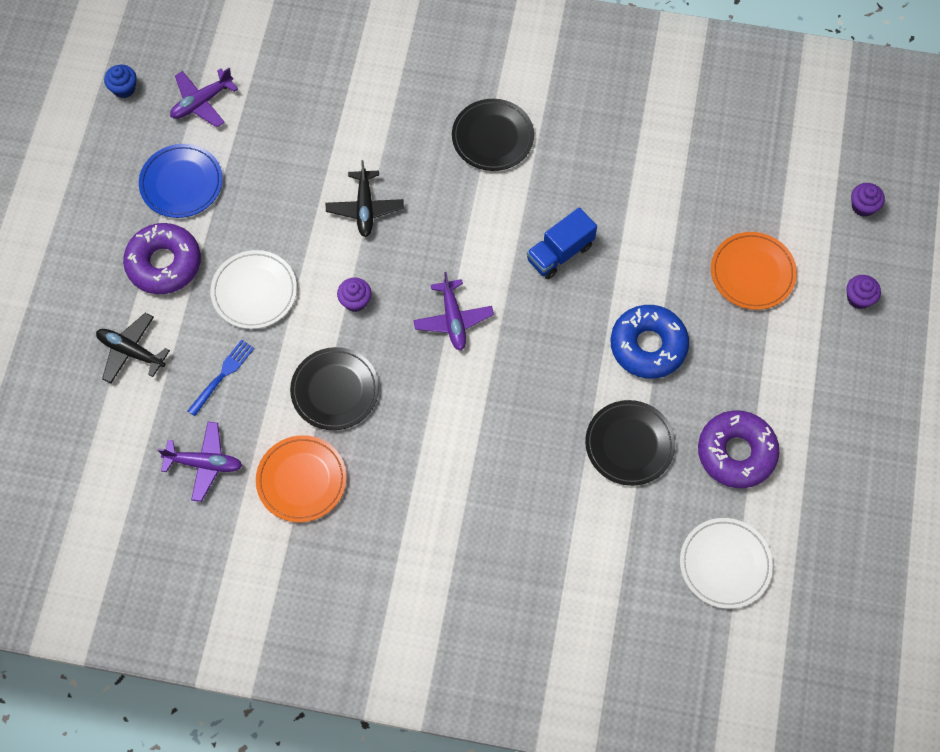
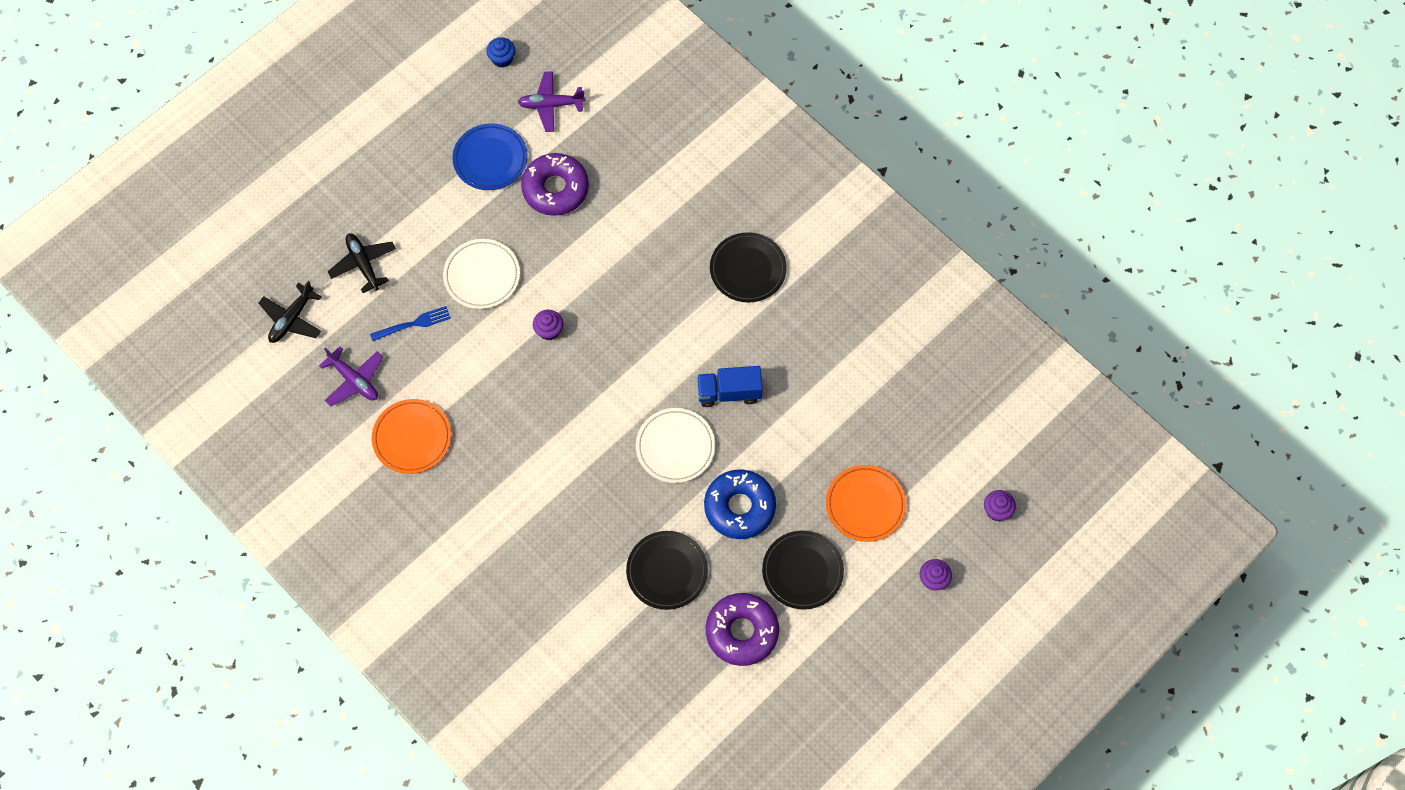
camera: 35 degrees right, 0 degrees up
purple donut [123,223,201,294] -> purple donut moved to [521,153,589,216]
black plate [290,347,379,430] -> black plate moved to [762,531,844,610]
black plane [326,160,404,237] -> black plane moved to [259,281,322,343]
purple plane [413,272,494,351] -> none
white plate [680,518,773,609] -> white plate moved to [636,408,715,483]

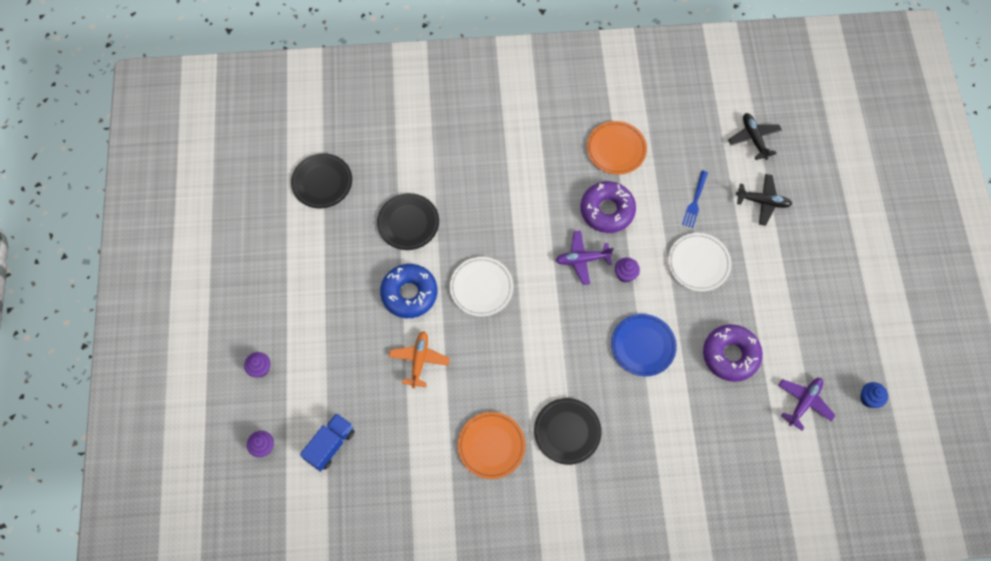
camera: 130 degrees right, 0 degrees up
purple plane [319,346,383,406] -> purple plane moved to [555,231,614,285]
blue plate [452,123,528,190] -> blue plate moved to [611,314,677,376]
blue truck [697,366,763,407] -> blue truck moved to [300,413,355,472]
purple donut [706,593,779,666] -> purple donut moved to [580,181,636,233]
black plate [762,531,844,610] -> black plate moved to [291,153,352,208]
orange plate [826,465,906,542] -> orange plate moved to [458,412,526,479]
none -> orange plane [389,331,450,388]

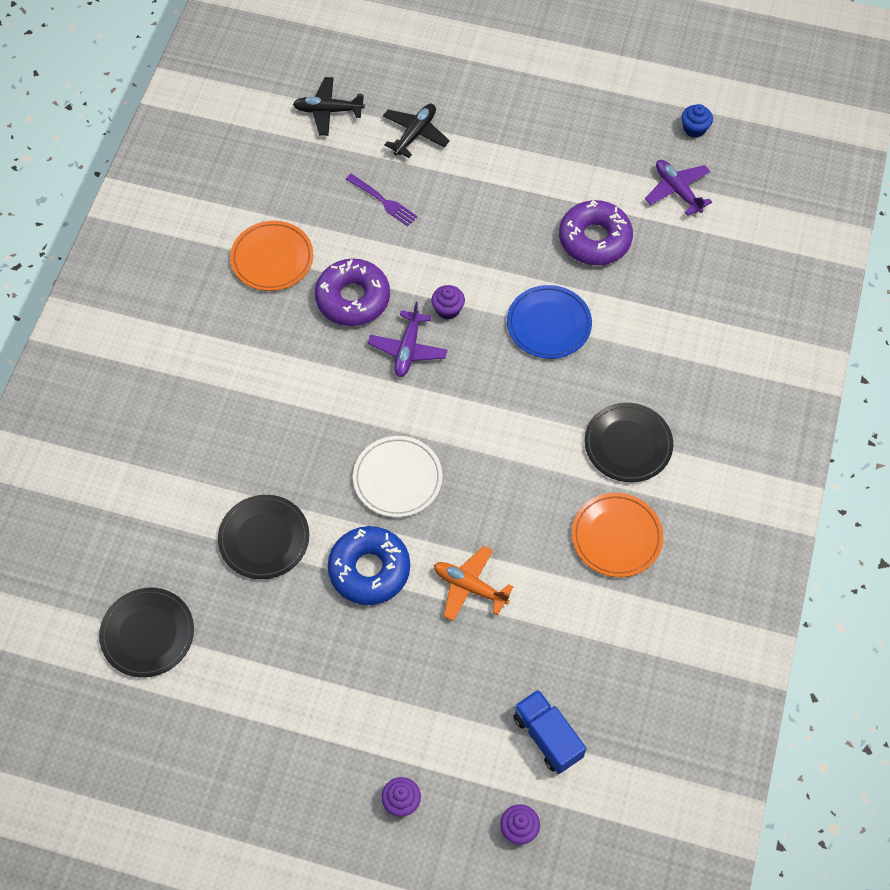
camera: 70 degrees left, 5 degrees down
white plate [668,233,731,291] -> none
blue fork [682,171,708,228] -> purple fork [346,174,418,226]

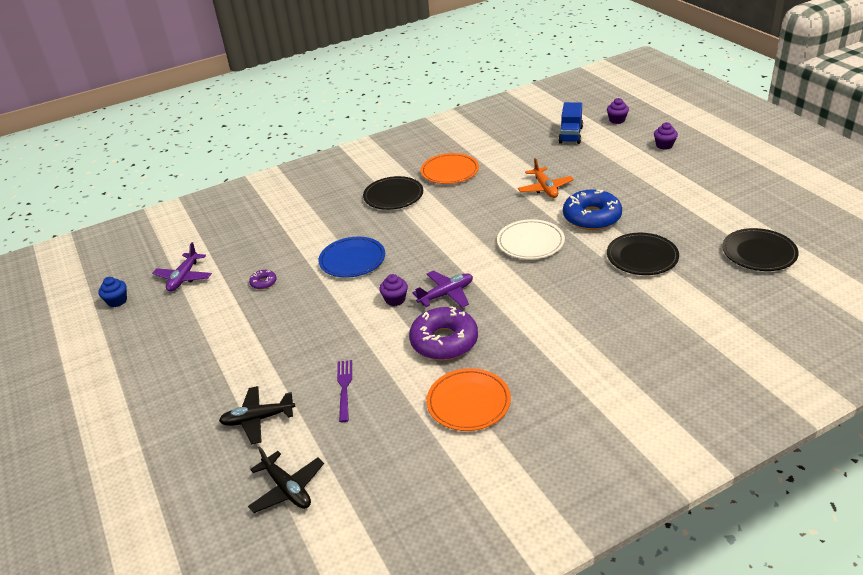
camera: 130 degrees left, 25 degrees down
purple donut [559,200,633,265] -> purple donut [249,270,277,289], size x0.44

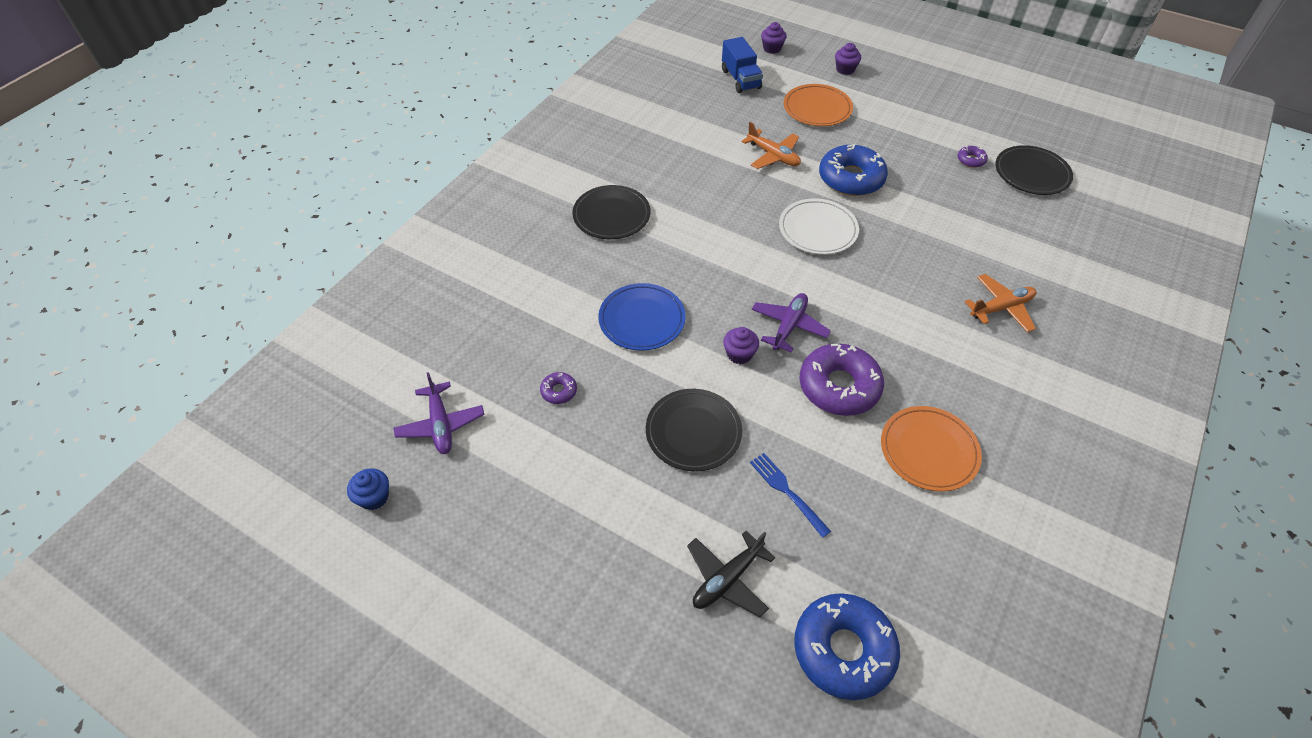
camera: 35 degrees left, 15 degrees up
black plane [248,446,324,513] -> blue donut [794,593,900,700]
purple fork [337,360,352,422] -> blue fork [750,453,831,538]
orange plate [420,153,479,184] -> orange plate moved to [784,84,853,126]
black plate [607,233,679,275] -> black plate moved to [646,389,742,471]
none -> purple donut [957,146,988,168]
none -> orange plane [965,274,1036,332]

